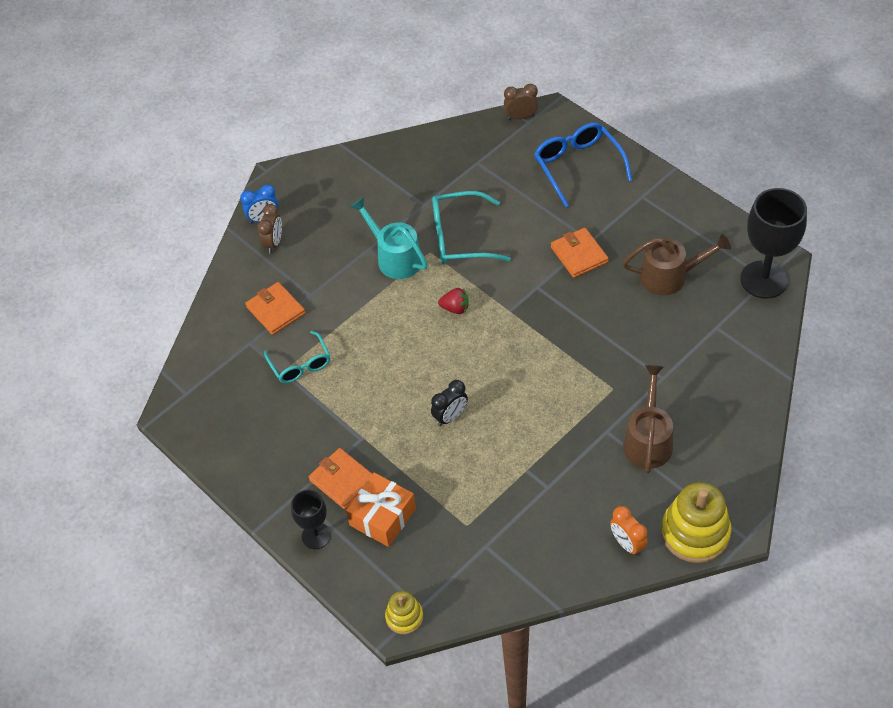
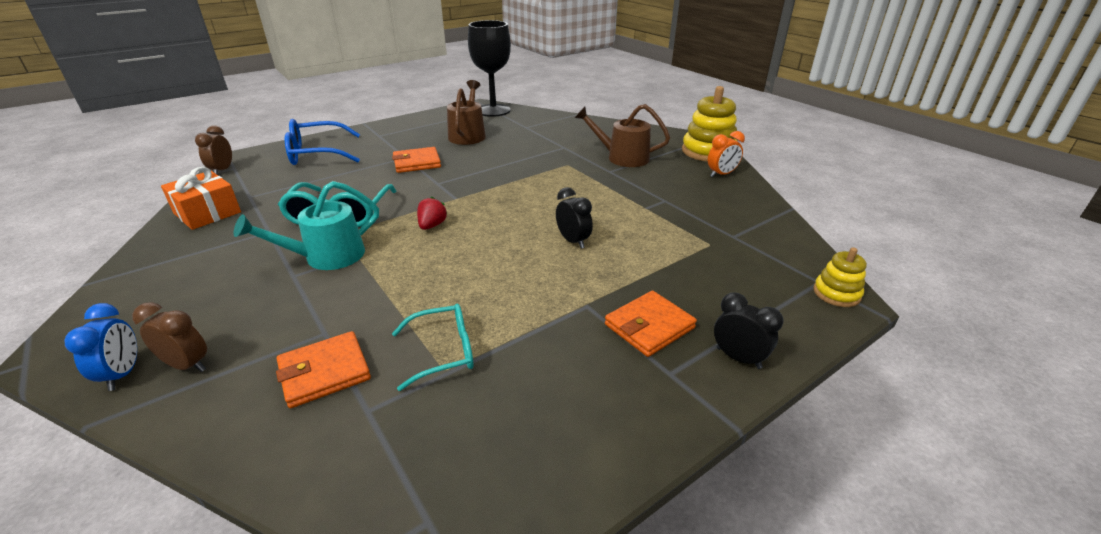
camera: 85 degrees left, 20 degrees down
black goblet [291,490,331,549] -> black clock [714,292,784,369]
orange gift [346,472,416,547] -> orange gift moved to [161,167,241,230]

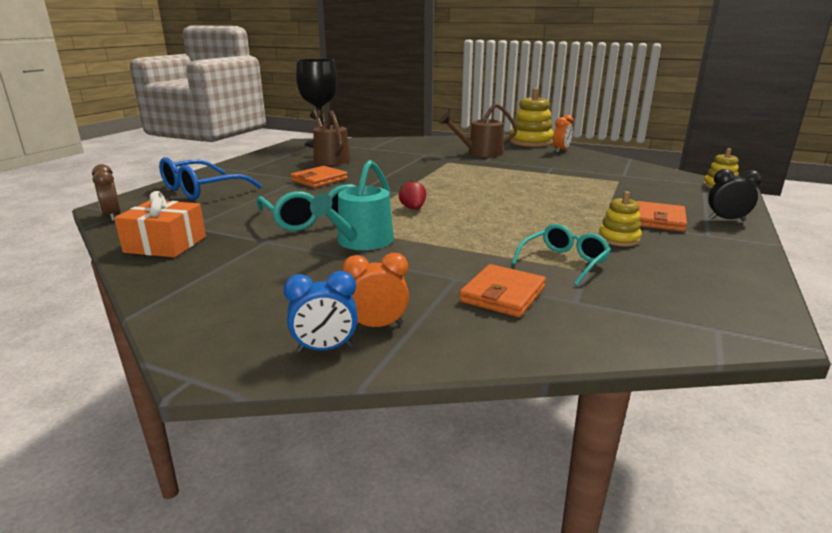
camera: 30 degrees left, 10 degrees down
blue clock [65,303,137,391] -> blue clock turned 120 degrees clockwise [284,271,358,352]
brown clock [132,302,207,372] -> orange clock [342,253,409,328]
black clock [556,187,593,249] -> none
none -> yellow stacking toy [598,191,642,246]

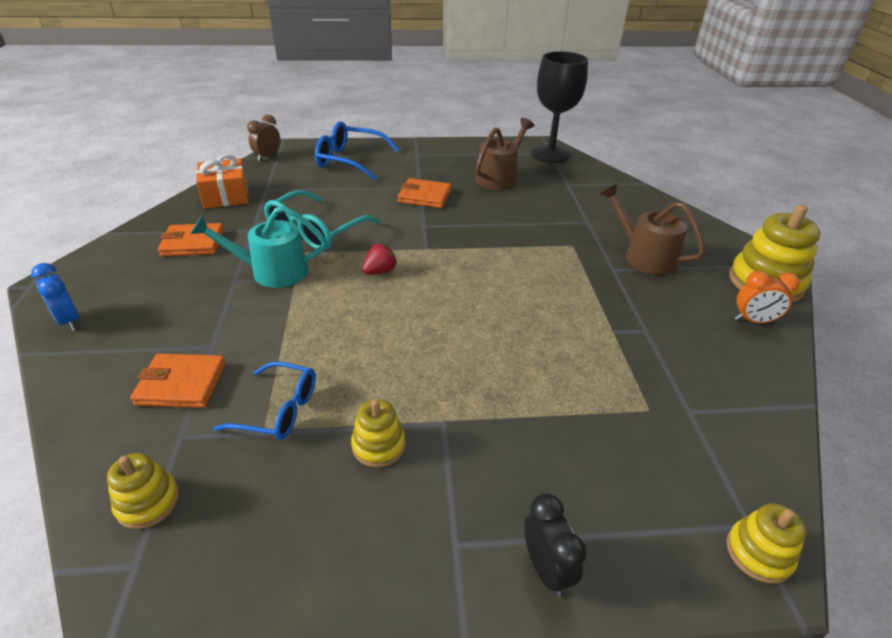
camera: 60 degrees right, 15 degrees up
orange clock [342,253,409,328] -> none
turquoise glasses [511,224,611,286] -> blue glasses [213,361,316,440]
orange wallet [637,201,687,232] -> orange wallet moved to [158,223,224,257]
none -> yellow stacking toy [107,453,179,529]

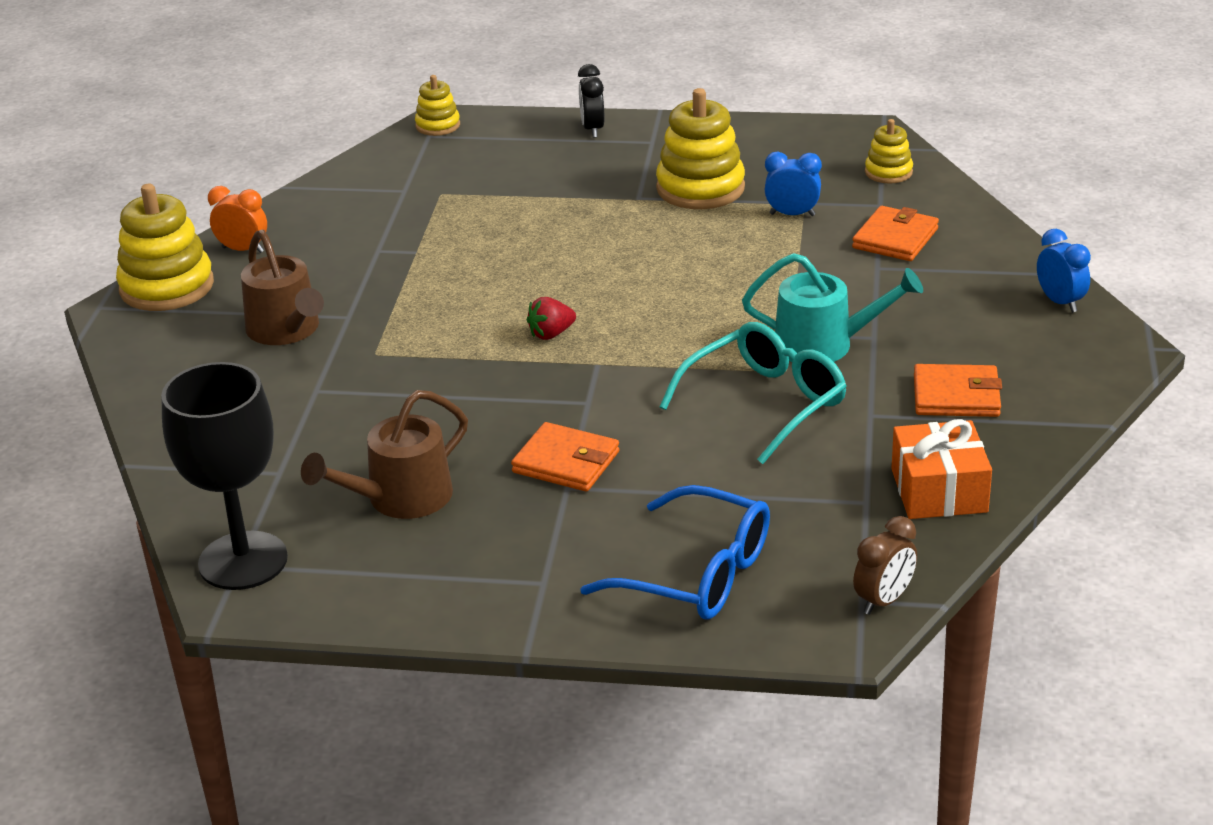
camera: 165 degrees left, 5 degrees down
orange wallet [130,353,226,408] -> orange wallet turned 75 degrees counterclockwise [852,206,939,261]
blue glasses [213,361,316,440] -> blue clock [765,152,822,216]
yellow stacking toy [351,399,406,468] -> yellow stacking toy [656,88,745,209], size x1.85
red strawberry [362,244,397,275] -> red strawberry moved to [527,297,576,340]

